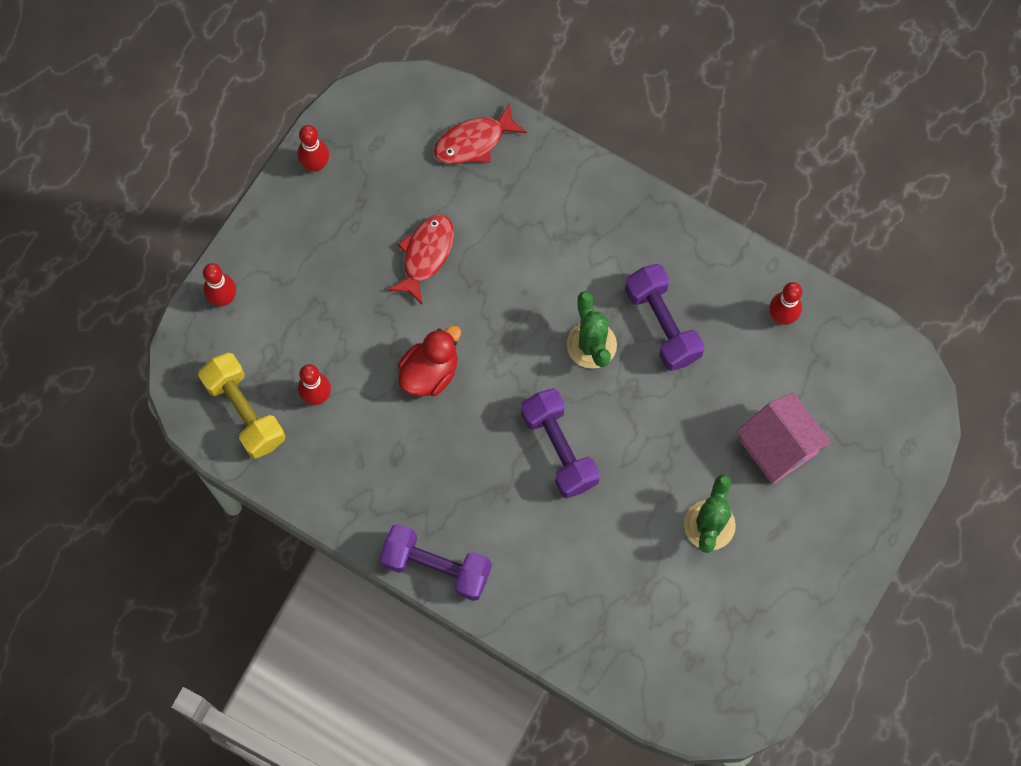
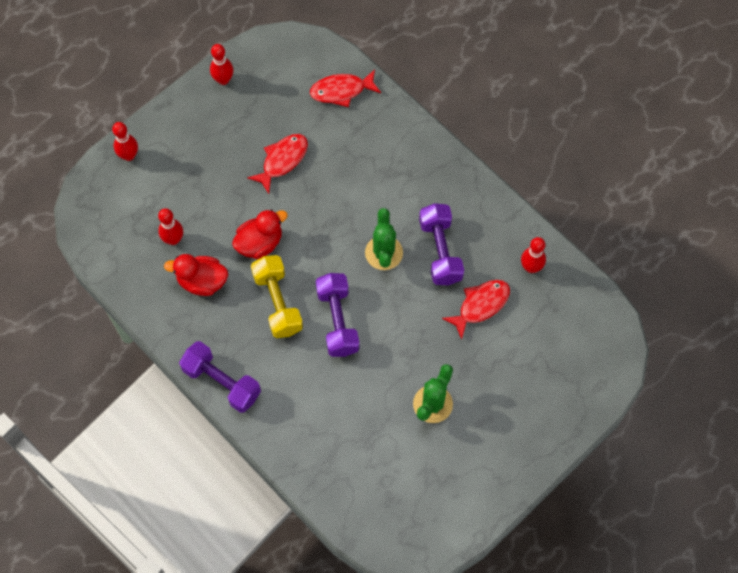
camera: 15 degrees right, 5 degrees down
yellow dumbbell [198,352,285,459] -> yellow dumbbell moved to [251,255,303,338]
pink house [737,393,831,484] -> none
none -> red duck [164,254,228,296]
none -> red fish [442,280,510,339]

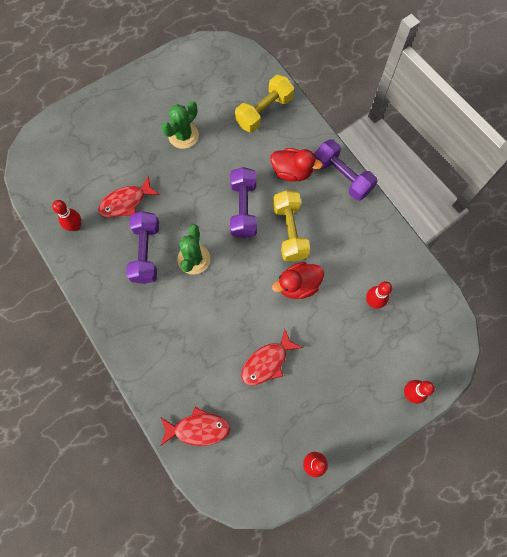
camera: 170 degrees left, 5 degrees up
red duck [164,254,228,296] -> red duck moved to [270,148,323,182]
none -> yellow dumbbell [235,75,294,132]

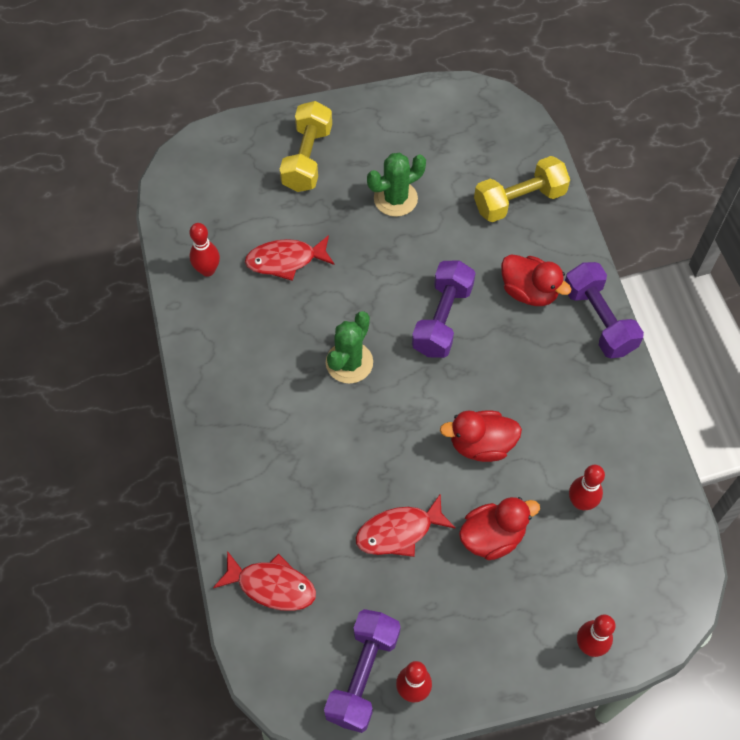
camera: 20 degrees right, 10 degrees down
purple dumbbell [126,211,159,284] -> purple dumbbell moved to [324,609,400,733]
yellow dumbbell [273,190,310,262] -> yellow dumbbell moved to [279,101,332,192]
none -> red duck [459,497,540,560]

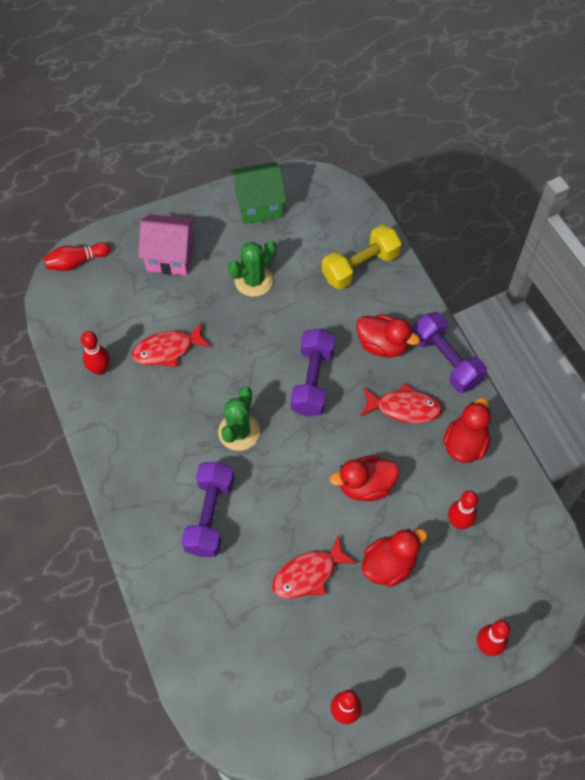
camera: 10 degrees left, 0 degrees up
red fish [213,551,316,611] -> red fish moved to [360,383,442,423]
yellow dumbbell [279,101,332,192] -> pink house [138,214,196,276]
purple dumbbell [324,609,400,733] -> purple dumbbell moved to [181,462,234,557]
none -> red bowling pin [43,242,110,271]
none -> green house [230,162,287,224]
none -> red duck [443,397,491,463]

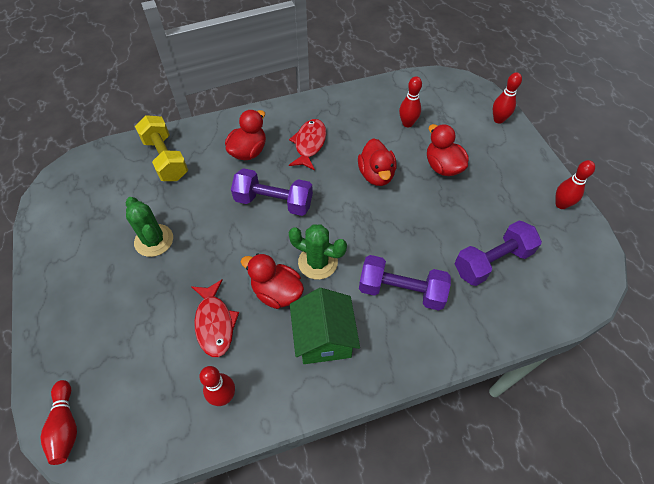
camera: 85 degrees left, 5 degrees down
pink house [138,214,196,276] -> none
green house [230,162,287,224] -> green house moved to [290,288,360,364]
red fish [272,535,357,599] -> none
purple dumbbell [412,312,487,393] -> purple dumbbell moved to [454,220,542,286]
red duck [443,397,491,463] -> red duck moved to [241,253,304,309]

